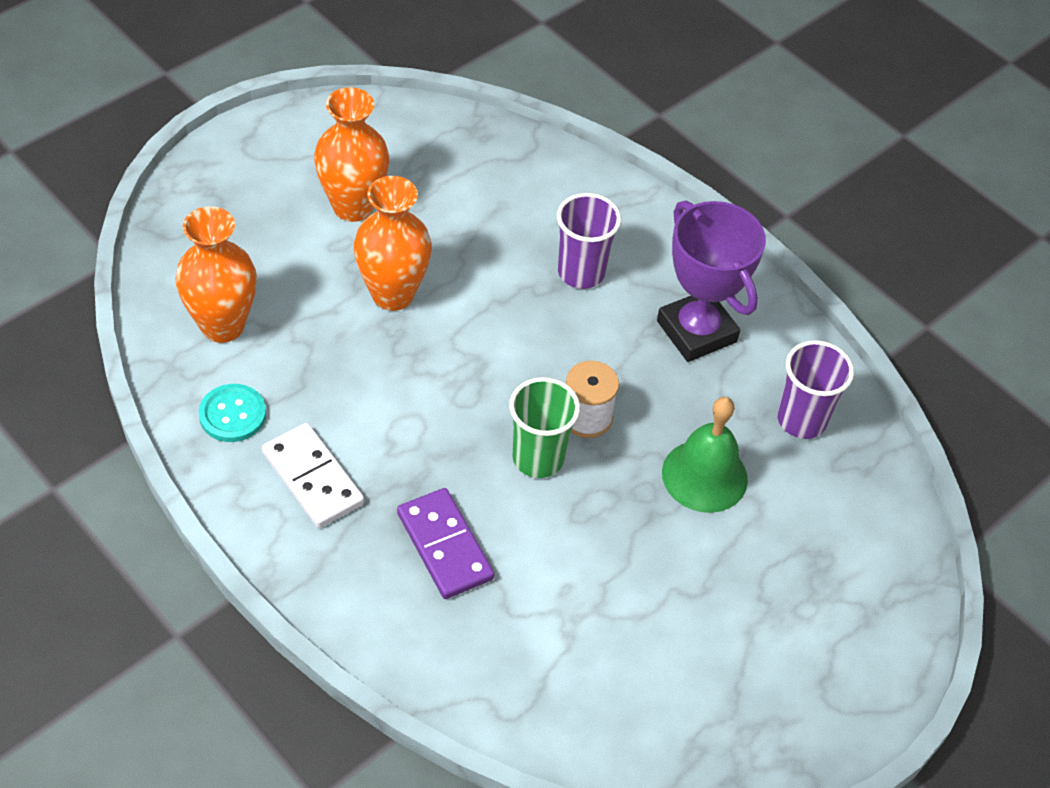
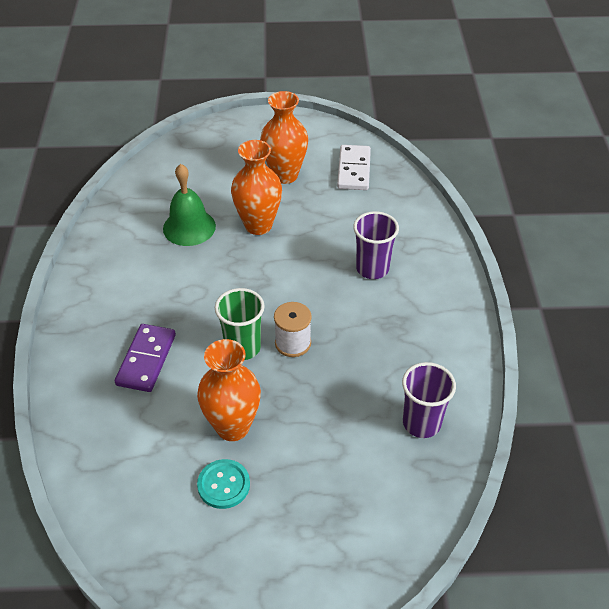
camera: 45 degrees right, 5 degrees down
orange vase [175,206,257,343] -> orange vase moved to [197,339,261,441]
turquoise button [199,384,266,442] -> turquoise button moved to [197,459,250,509]
white domino [262,423,364,528] -> white domino moved to [337,145,371,190]
purple trophy [657,201,766,362] -> none
green bell [662,397,748,513] -> green bell moved to [163,164,216,246]

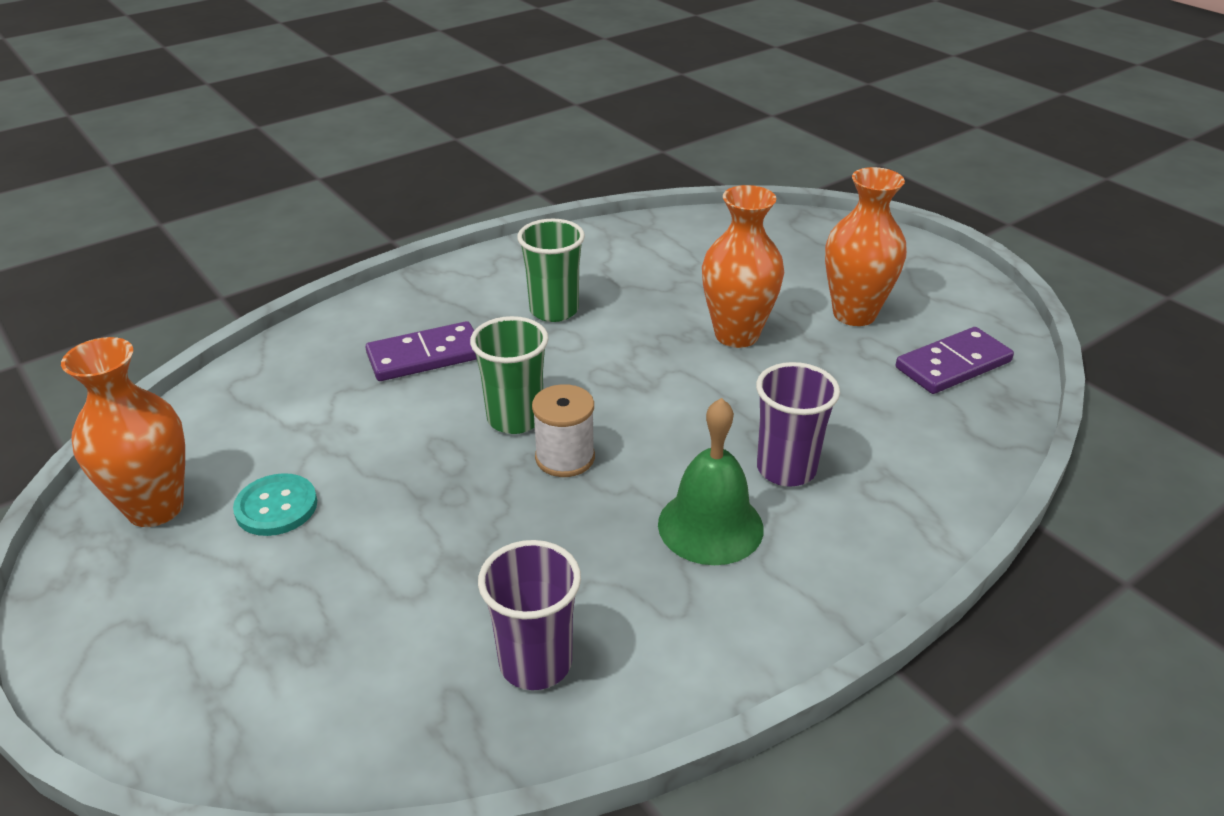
camera: 55 degrees right, 10 degrees down
green bell [163,164,216,246] -> green bell moved to [658,398,764,565]
orange vase [197,339,261,441] -> orange vase moved to [61,337,185,527]
white domino [337,145,371,190] -> purple domino [896,327,1014,394]
none -> green cup [517,219,585,322]

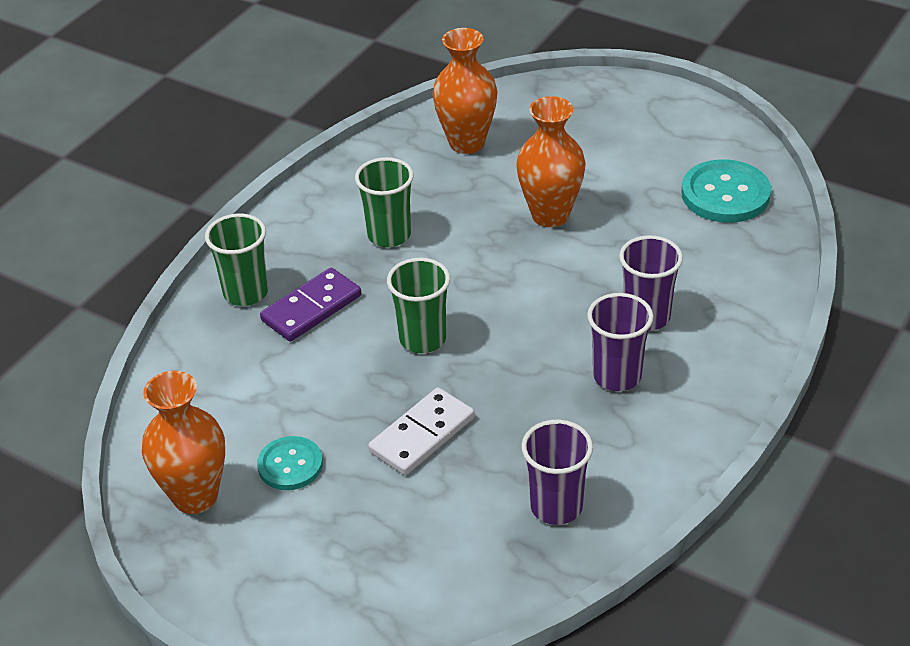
camera: 20 degrees left, 5 degrees up
white spool [532,384,595,477] -> none
green bell [658,398,764,565] -> purple cup [587,293,654,391]
orange vase [825,167,907,326] -> orange vase moved to [432,28,497,154]
purple domino [896,327,1014,394] -> turquoise button [682,159,771,223]
none -> green cup [205,213,268,306]
none -> white domino [368,387,475,475]

